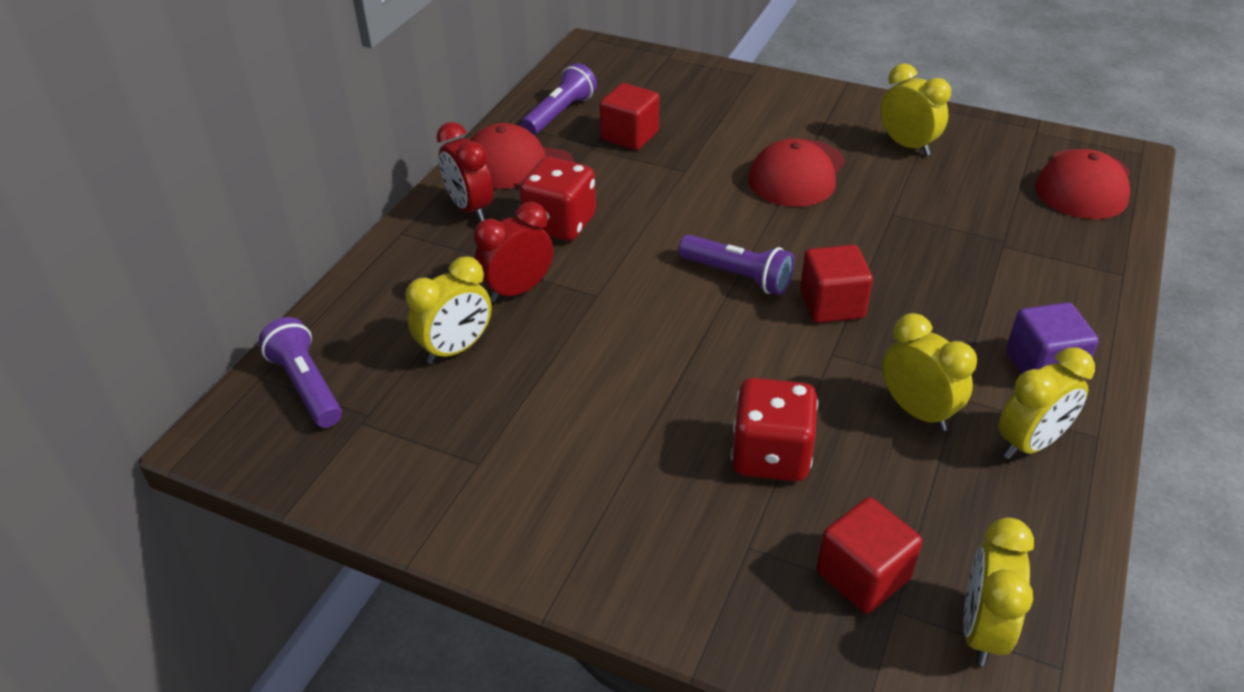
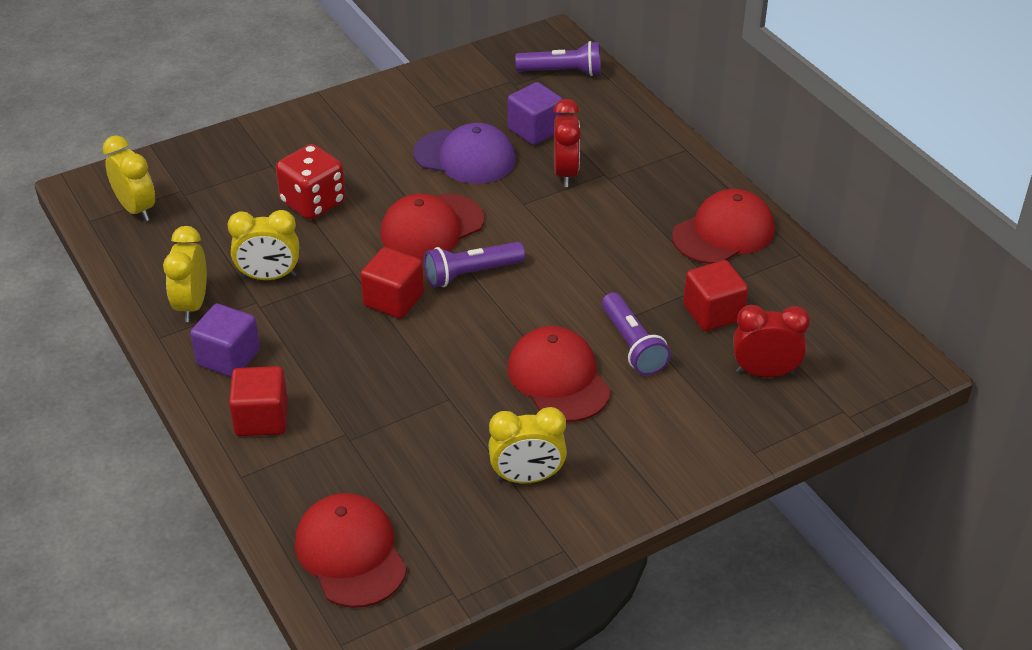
camera: 125 degrees right, 0 degrees up
yellow clock [405,256,492,364] -> purple cube [508,82,563,145]
red clock [437,122,493,221] -> red clock moved to [733,305,810,377]
red dice [520,157,596,241] -> none
purple flashlight [521,63,597,135] -> purple flashlight moved to [602,293,671,375]
red cube [816,497,922,613] -> red cube moved to [229,366,288,436]
none -> red cap [380,194,484,259]
none -> purple cap [414,123,516,184]

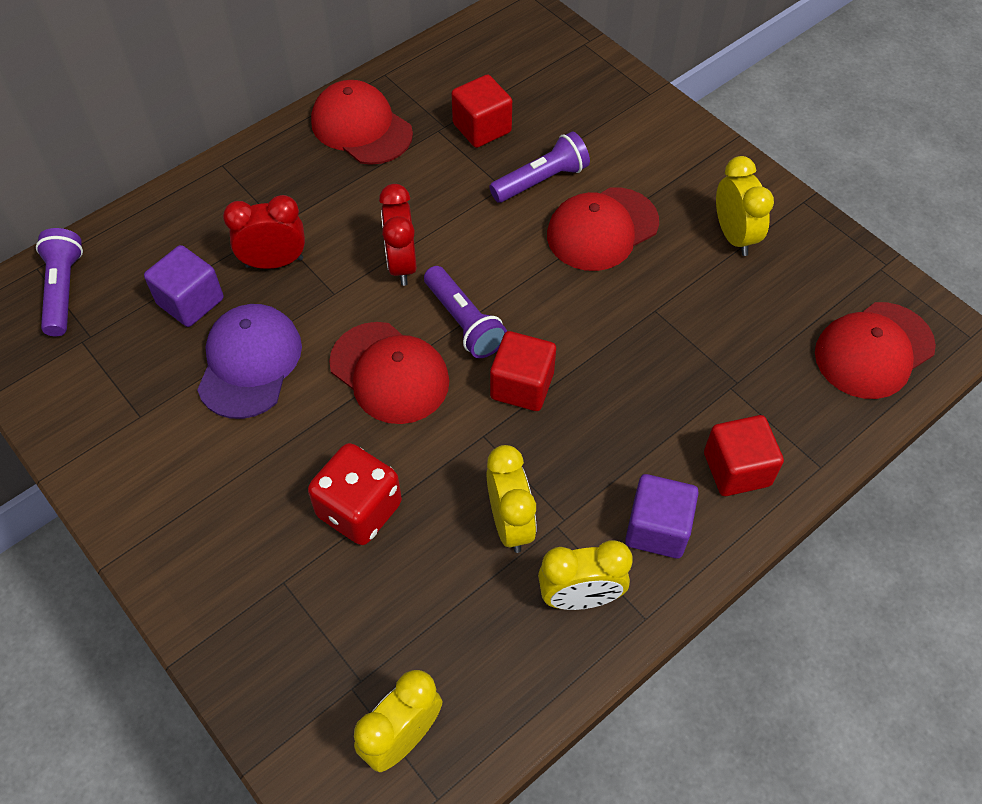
camera: 100 degrees left, 15 degrees up
red clock [733,305,810,377] -> red clock moved to [379,184,417,286]

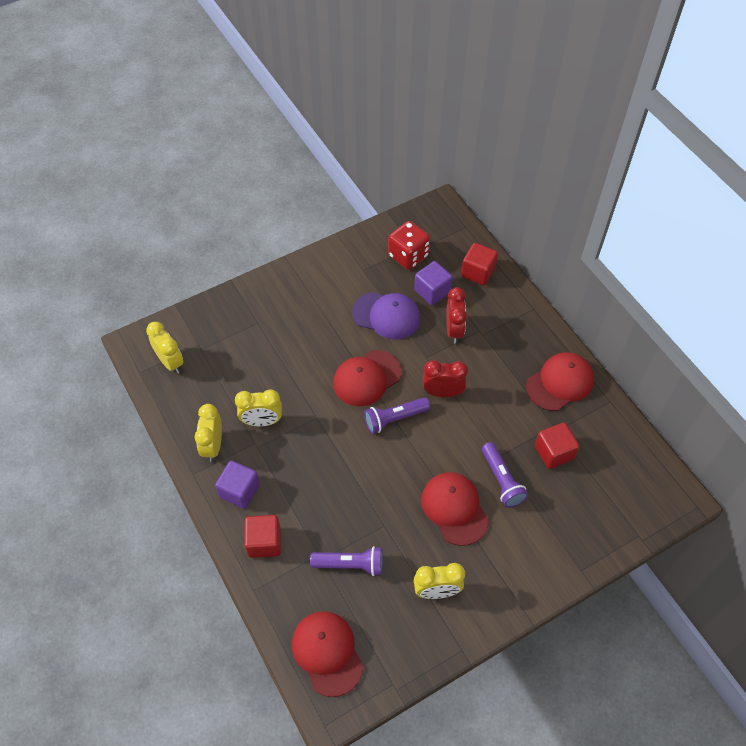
camera: 100 degrees right, 0 degrees up
purple flashlight [36,228,83,336] -> purple flashlight moved to [310,546,383,576]
red dice [308,443,402,545] -> red dice moved to [388,221,430,270]
red cube [490,331,556,411] -> red cube moved to [461,243,498,285]

